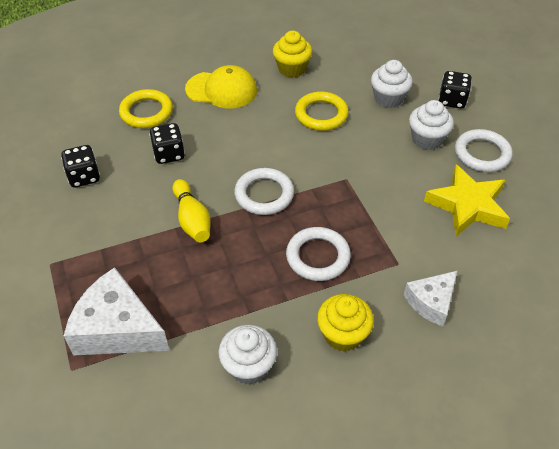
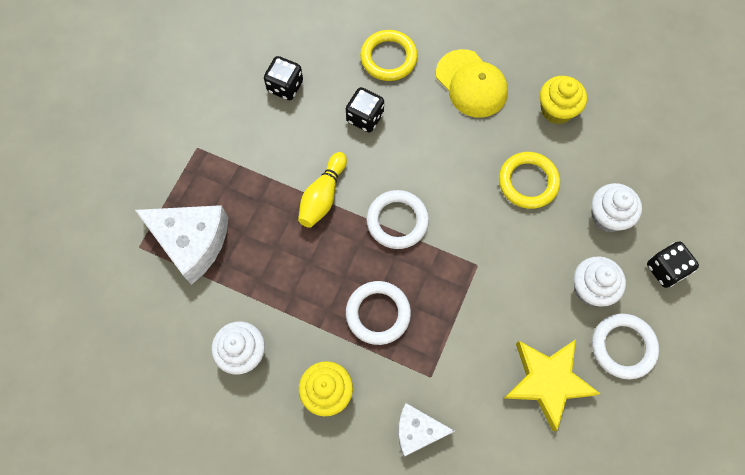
camera: 45 degrees right, 20 degrees up
white cheese [64,267,170,355] -> white cheese turned 135 degrees clockwise [135,205,228,285]

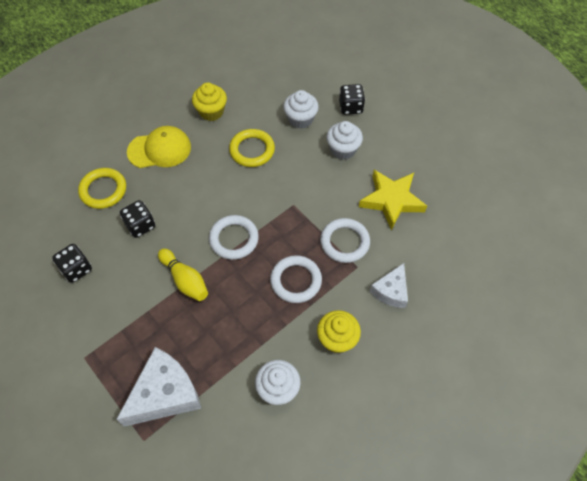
camera: 65 degrees left, 10 degrees down
white ring [592,314,659,379] -> white ring moved to [320,218,370,263]

